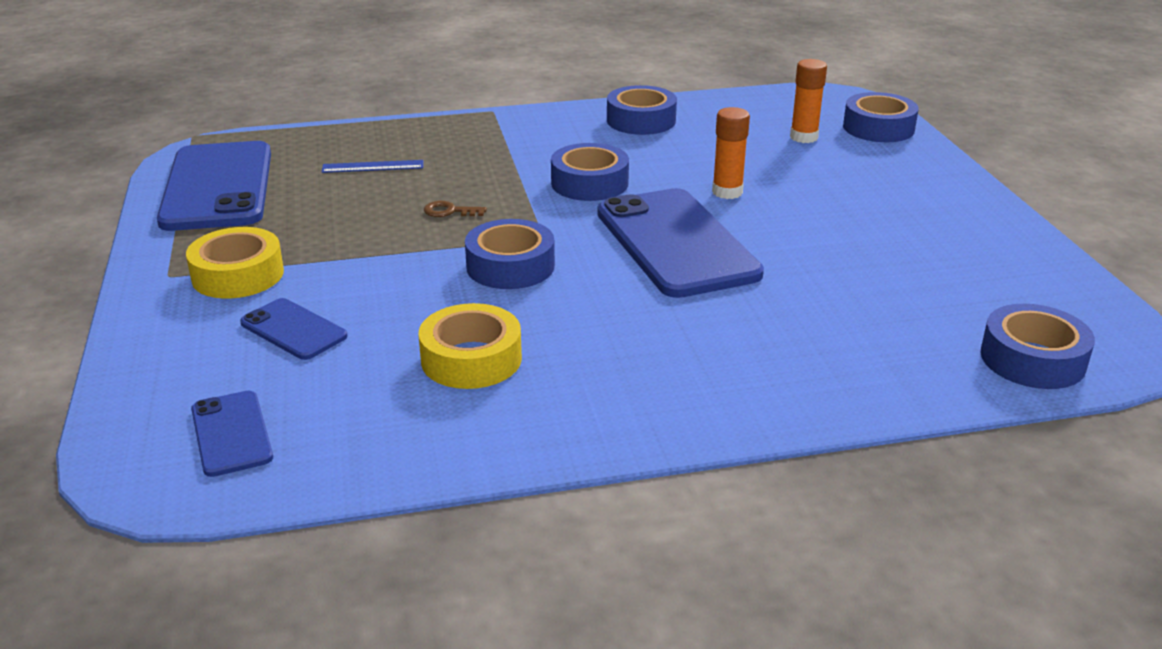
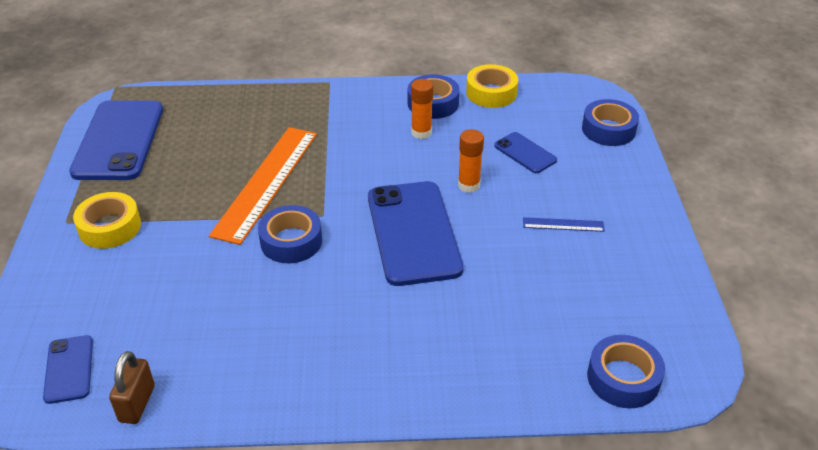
camera: 10 degrees right, 10 degrees up
blue phone [240,298,348,360] -> blue phone moved to [494,132,557,173]
blue ruler [322,160,424,173] -> blue ruler moved to [523,217,605,232]
yellow tape [418,303,522,389] -> yellow tape moved to [466,64,518,108]
brown key [424,201,487,217] -> orange ruler [209,127,317,245]
blue tape [551,143,629,201] -> none
orange glue stick [790,59,827,143] -> orange glue stick moved to [411,79,433,139]
none -> brown padlock [109,351,155,424]

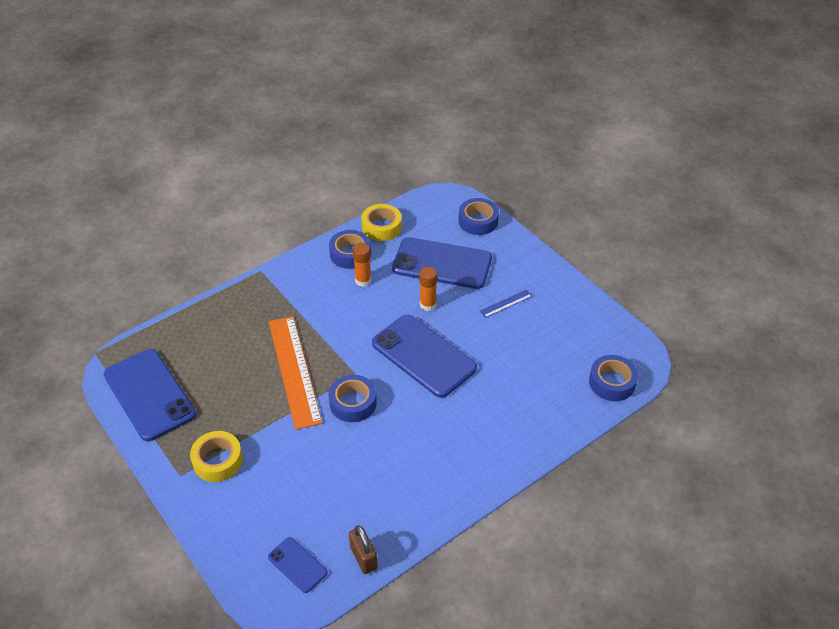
camera: 35 degrees left, 5 degrees up
blue phone [494,132,557,173] -> blue phone [392,237,492,289], size x2.06

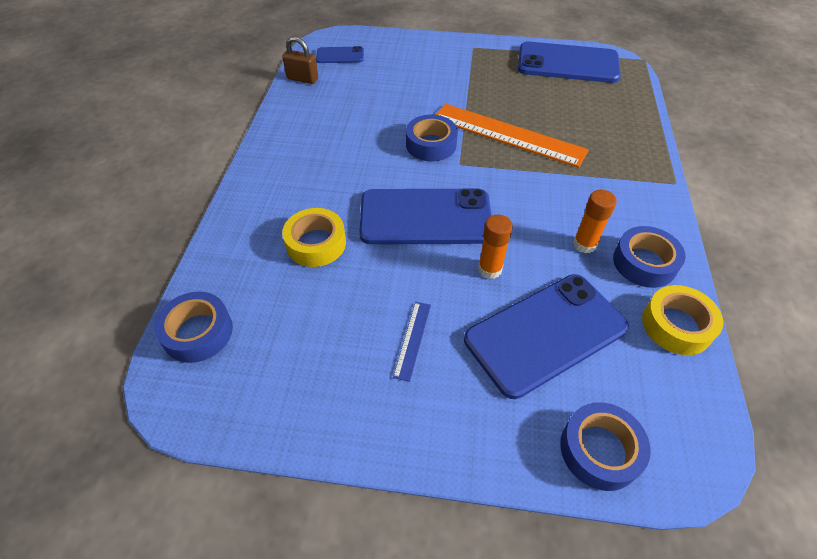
camera: 135 degrees right, 5 degrees up
yellow tape [190,431,243,482] -> yellow tape moved to [282,208,346,267]

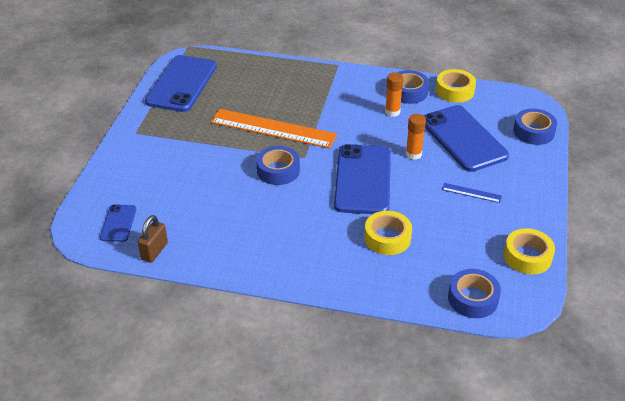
camera: 85 degrees left, 10 degrees down
orange ruler [436,104,589,168] -> orange ruler turned 75 degrees clockwise [211,109,337,149]
none -> yellow tape [504,228,555,274]

